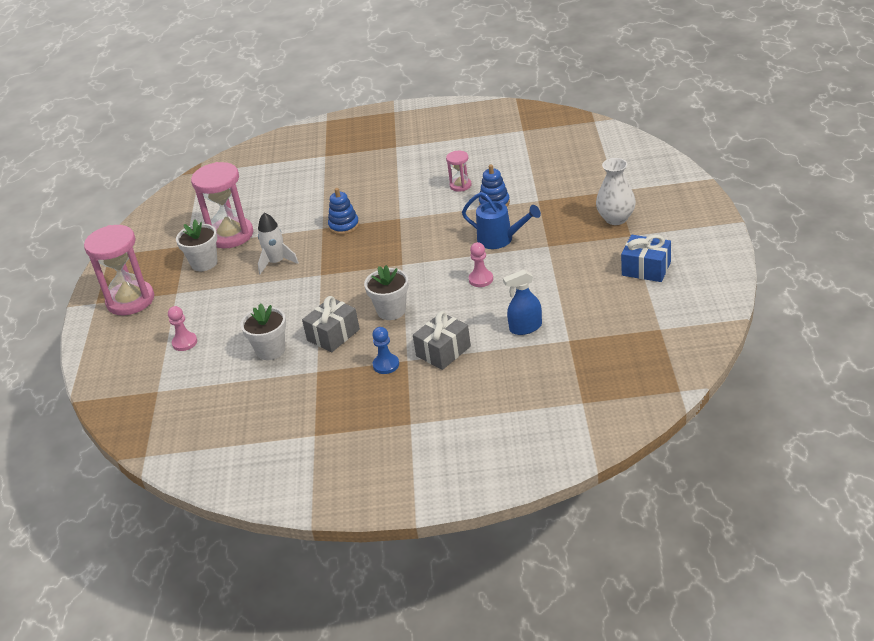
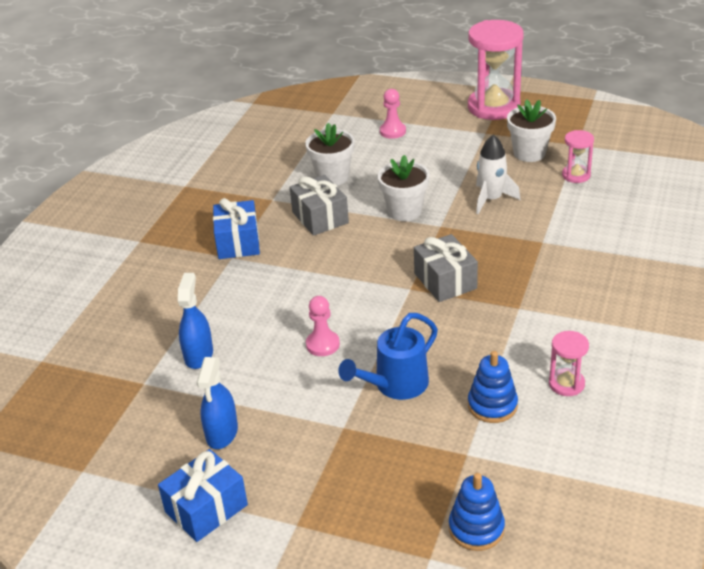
camera: 110 degrees right, 0 degrees up
pink hourglass [191,162,253,248] -> pink hourglass [562,130,594,183], size x0.49
blue stacking toy [328,188,359,235] -> blue stacking toy moved to [449,473,505,551]
white flower pot [364,265,409,320] -> white flower pot moved to [378,155,429,221]
blue pawn [372,327,399,374] -> blue gift [213,198,260,259]
grey gift [413,311,471,370] -> grey gift moved to [414,234,478,302]
white vase [596,158,636,225] -> none
none -> blue spray bottle [197,357,238,449]

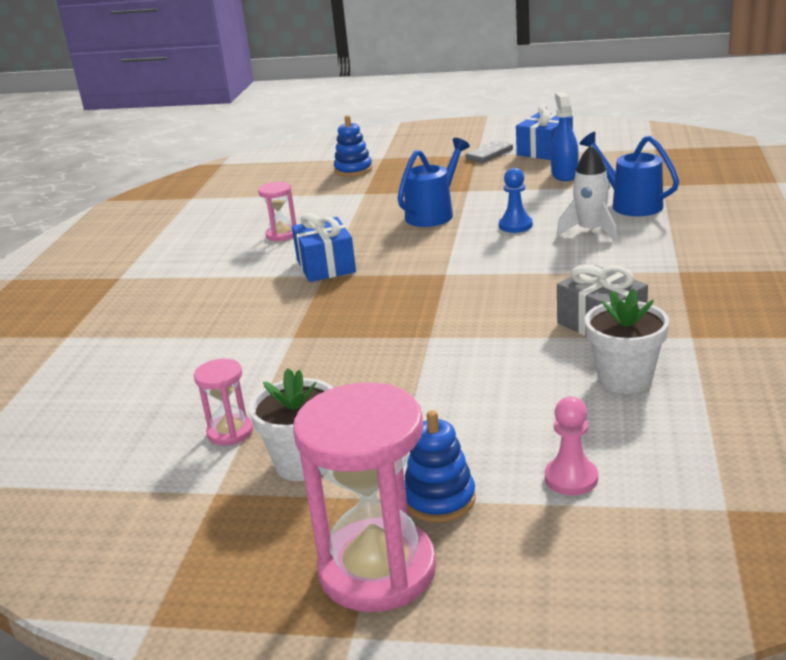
camera: 170 degrees right, 10 degrees down
blue spray bottle [178,273,213,369] -> blue watering can [580,132,679,216]
blue gift [213,198,260,259] -> blue gift moved to [292,213,356,282]
pink pawn [306,296,340,356] -> blue pawn [499,168,533,233]
white flower pot [378,155,429,221] -> none
grey gift [414,234,478,302] -> none
blue stacking toy [468,351,518,423] -> blue stacking toy moved to [405,410,476,523]
white rocket [476,135,520,214] -> white rocket moved to [557,145,617,241]
none -> grey domino [465,141,513,163]

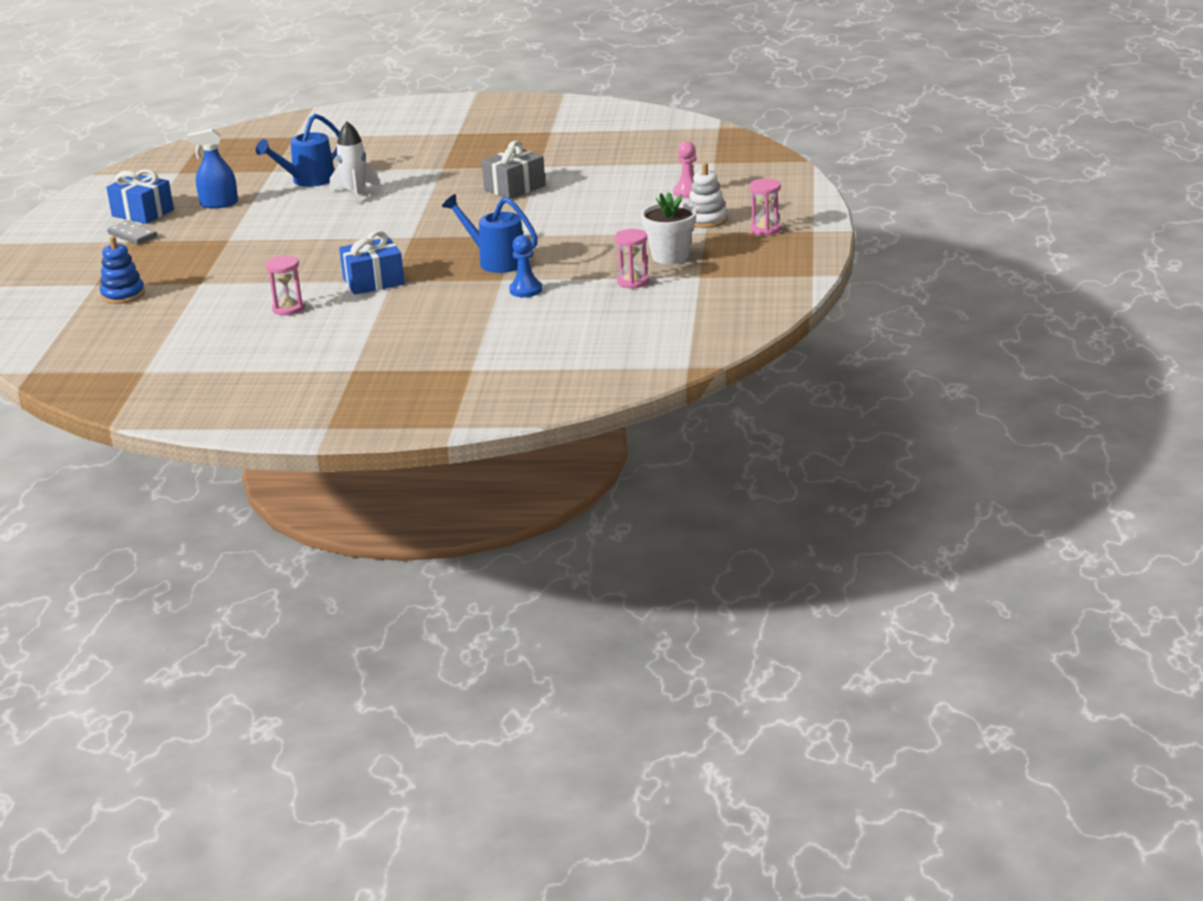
camera: 95 degrees left, 0 degrees up
pink hourglass [293,383,436,612] -> pink hourglass [749,178,781,236], size x0.49
blue watering can [397,138,470,227] -> blue watering can moved to [442,194,538,273]
blue stacking toy [405,410,476,523] -> white stacking toy [688,163,728,228]
blue pawn [499,168,533,233] -> blue pawn moved to [509,235,542,297]
white flower pot [585,289,669,394] -> none

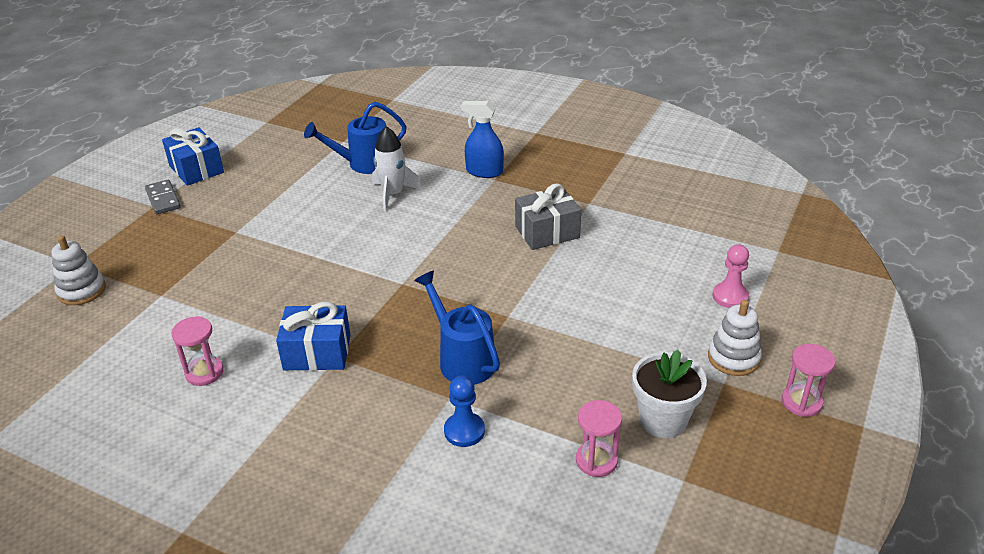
camera: 20 degrees right, 10 degrees up
blue stacking toy [100,236,145,304] -> white stacking toy [52,236,106,305]
blue spray bottle [187,128,238,208] -> blue spray bottle moved to [461,101,504,178]

